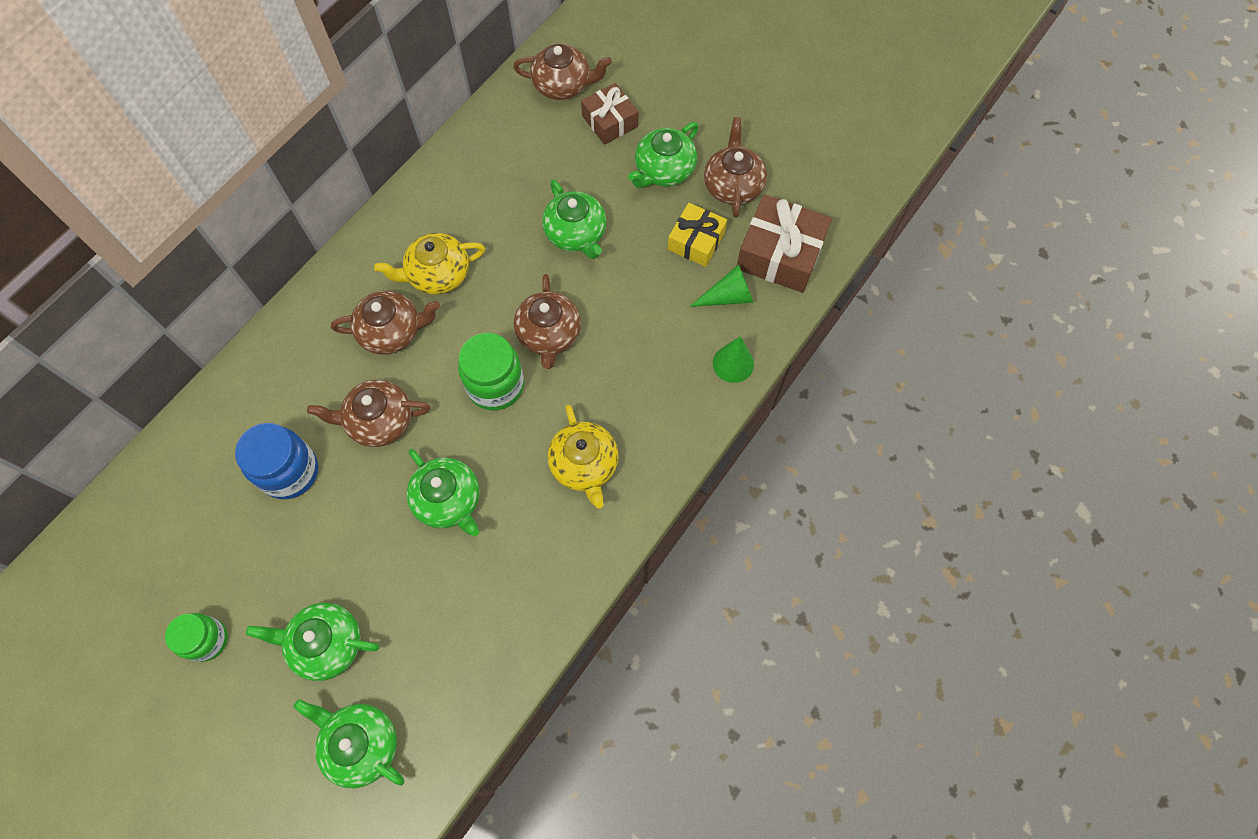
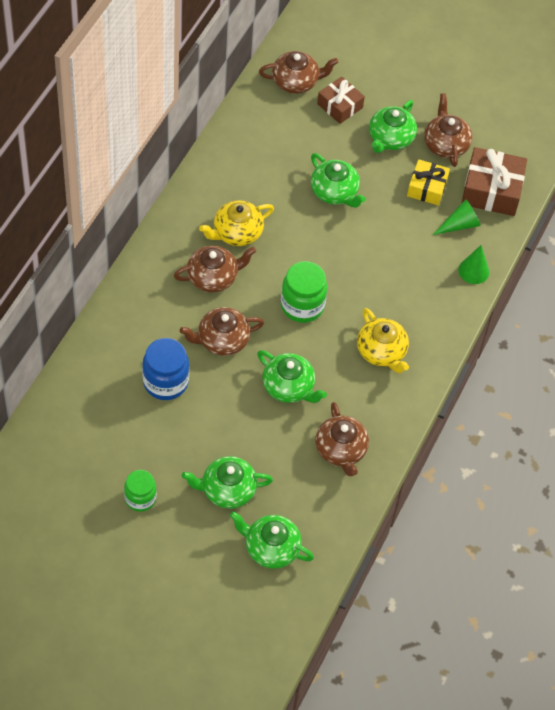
camera: 15 degrees left, 10 degrees down
brown teapot [514,274,581,369] -> brown teapot moved to [315,402,369,476]

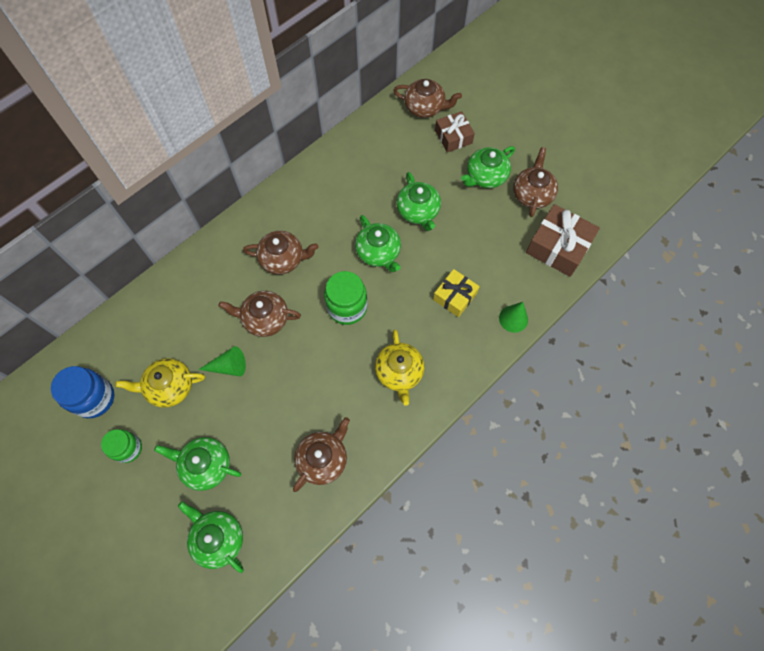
camera: 25 degrees right, 10 degrees up
blue jar [142,338,189,400] -> blue jar moved to [51,366,114,418]
yellow teapot [199,200,274,246] -> yellow teapot moved to [115,358,205,408]
green teapot [257,350,327,403] -> green teapot moved to [355,215,401,272]
brown teapot [315,402,369,476] -> brown teapot turned 150 degrees counterclockwise [293,417,350,492]
yellow gift [407,159,450,205] -> yellow gift moved to [433,269,480,317]
green cone [433,199,481,235] -> green cone moved to [198,346,246,376]

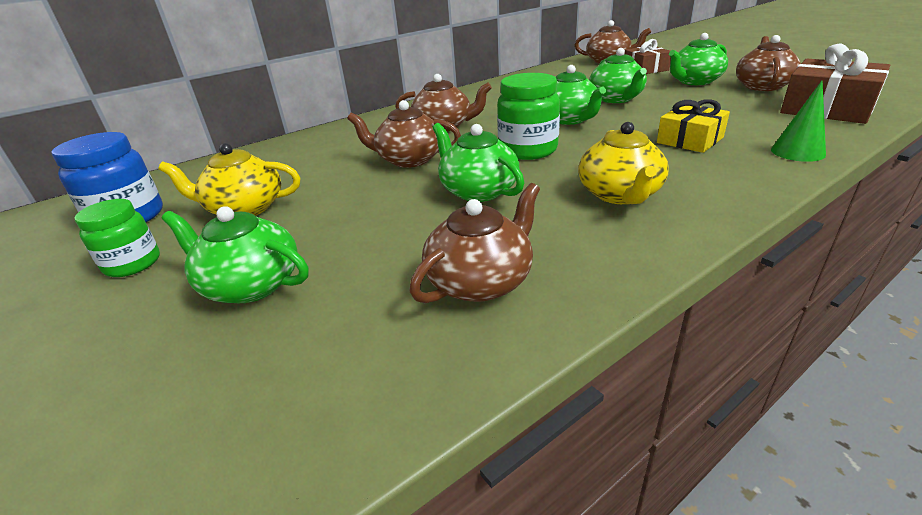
camera: 10 degrees right, 35 degrees down
green teapot [178,501,244,573] -> green teapot moved to [432,123,525,202]
green cone [198,346,246,376] -> none

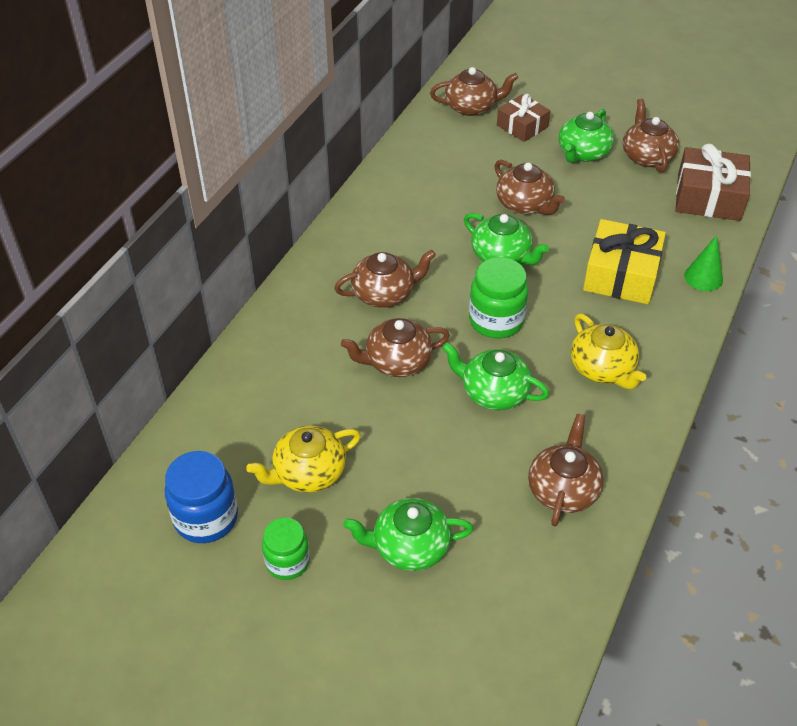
camera: 30 degrees left, 15 degrees up
green teapot [589,48,647,103] -> brown teapot [495,160,565,215]
yellow gift [657,99,730,153] -> yellow gift [583,219,666,304], size x1.57

